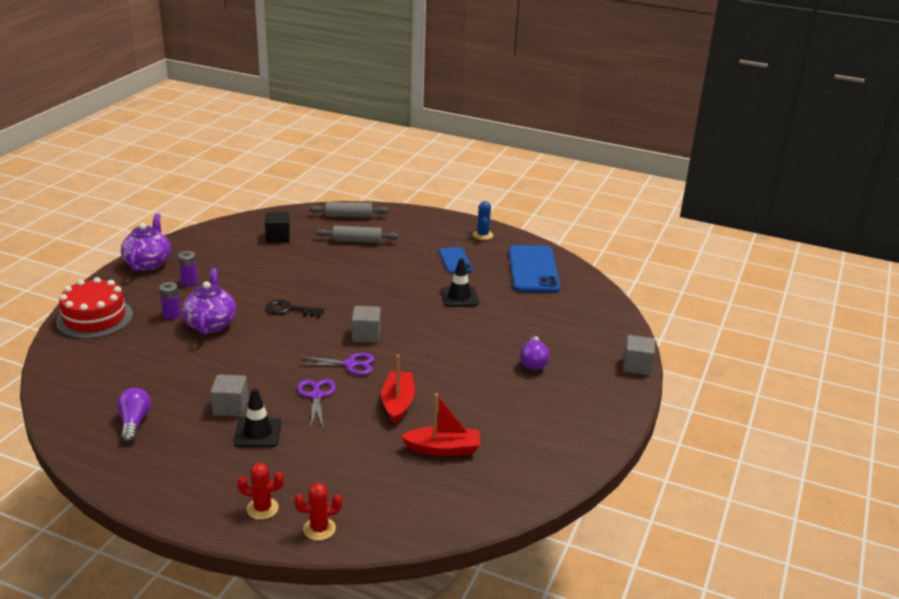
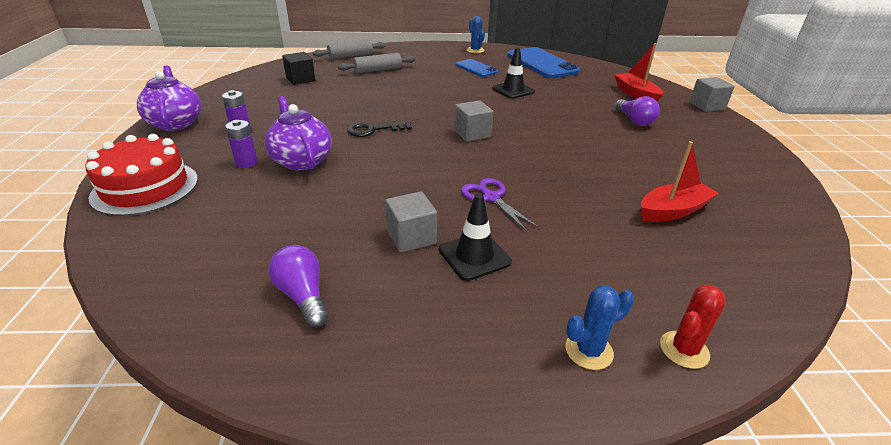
camera: 25 degrees left, 5 degrees up
red cactus [237,463,284,520] -> blue cactus [565,286,634,370]
purple scissors [298,352,375,375] -> none
red boat [381,355,415,424] -> red boat moved to [615,43,663,101]

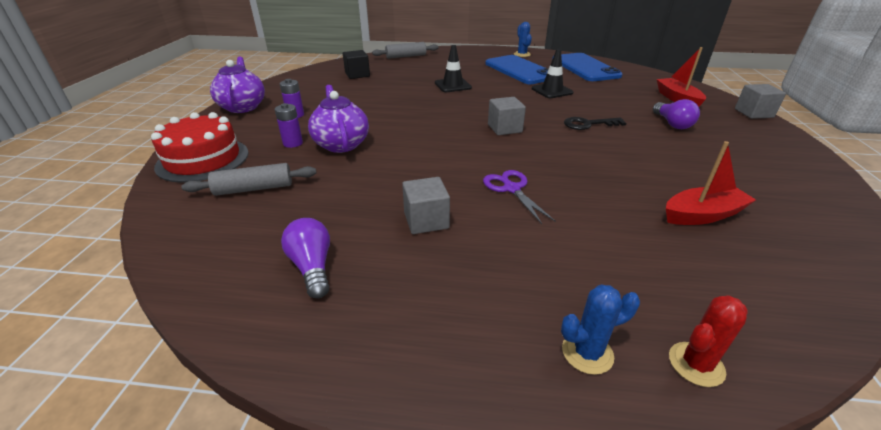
camera: 10 degrees right, 0 degrees up
grey rolling pin [338,53,415,73] -> grey rolling pin moved to [181,163,316,196]
black key [347,121,412,137] -> black key moved to [564,117,626,130]
black traffic cone [439,194,512,281] -> black traffic cone moved to [435,45,472,92]
blue phone [455,59,499,77] -> blue phone [485,55,549,84], size x1.80

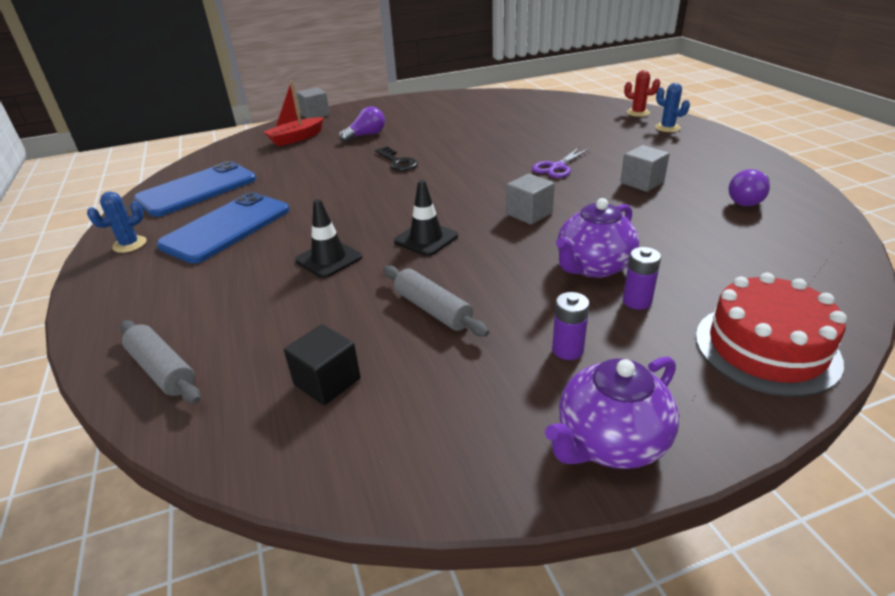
camera: 115 degrees left, 0 degrees up
grey rolling pin [181,163,316,196] -> grey rolling pin moved to [383,265,489,337]
grey cube [488,97,526,135] -> grey cube moved to [506,173,555,225]
black traffic cone [532,49,573,98] -> black traffic cone moved to [394,180,458,256]
red boat [666,141,756,225] -> none

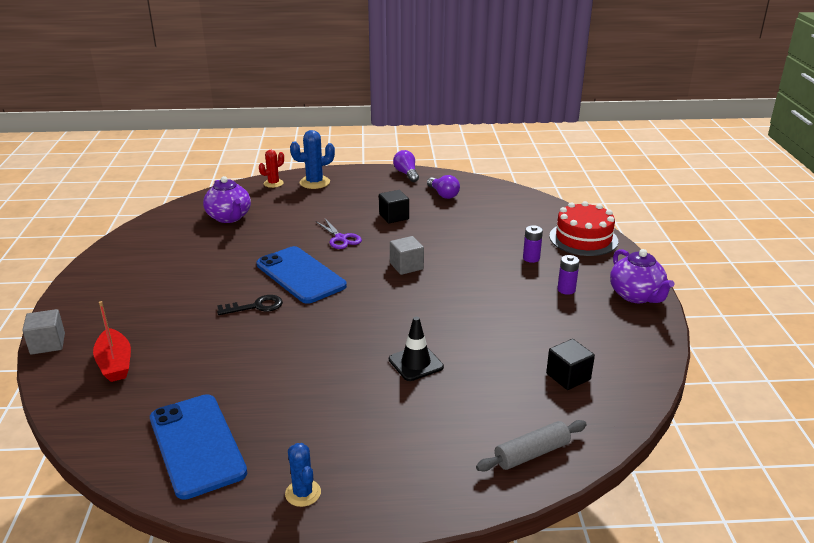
camera: 75 degrees left, 5 degrees down
blue phone [157,192,290,264] -> blue phone moved to [256,246,347,304]
purple light bulb [339,106,385,142] -> purple light bulb moved to [393,150,419,182]
grey rolling pin [383,265,489,337] -> none
black traffic cone [394,180,458,256] -> none
purple teapot [556,198,639,278] -> purple teapot moved to [203,176,251,223]
grey cube [620,145,669,192] -> black cube [379,190,409,224]
blue cactus [655,83,690,132] -> blue cactus [290,130,335,189], size x1.53

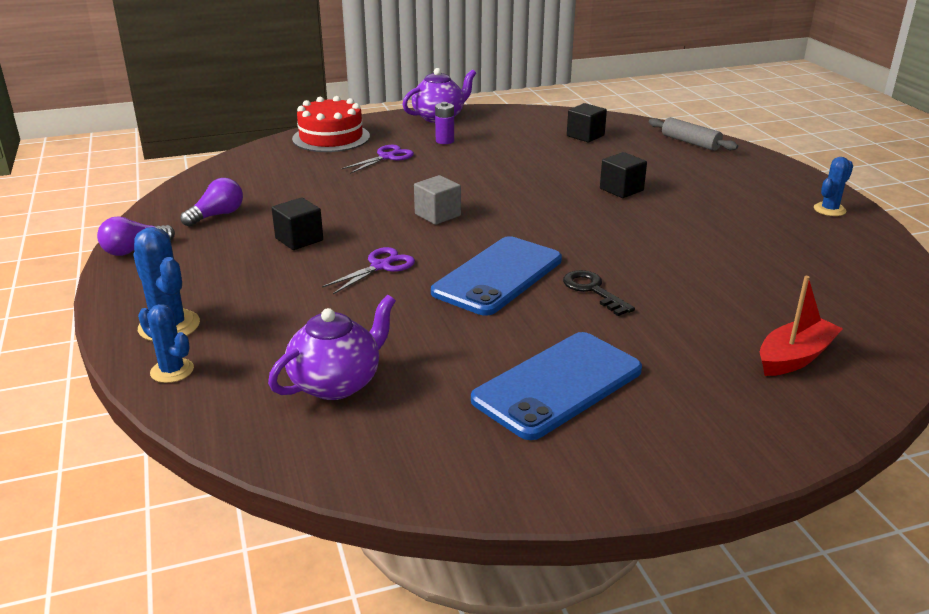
camera: 105 degrees left, 0 degrees up
grey cube [22,309,65,355] -> none
blue phone [150,394,247,500] -> blue phone moved to [471,332,642,440]
red cactus [259,150,284,188] -> blue cactus [138,304,194,383]
black traffic cone [389,317,444,381] -> black cube [600,152,647,198]
purple battery [523,225,543,263] -> purple scissors [341,145,414,174]

